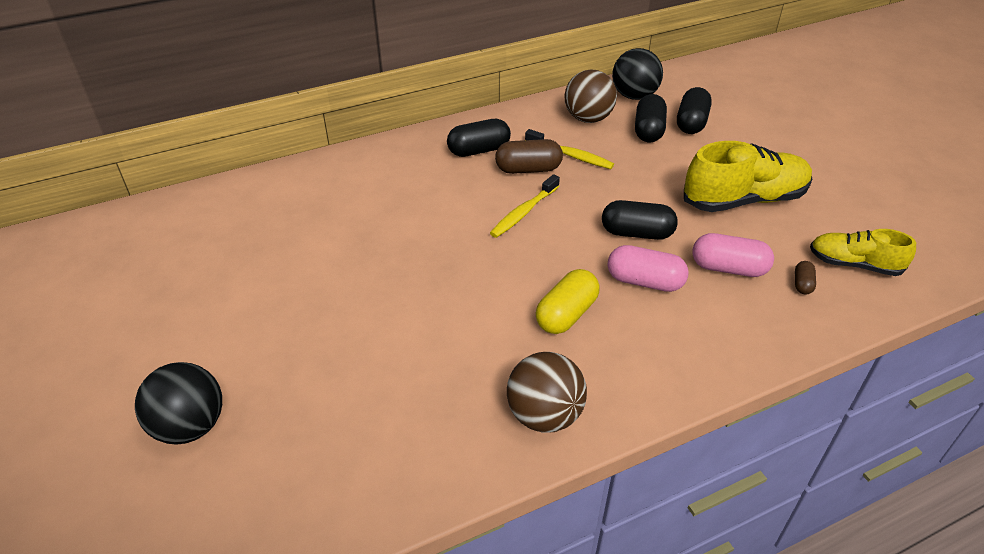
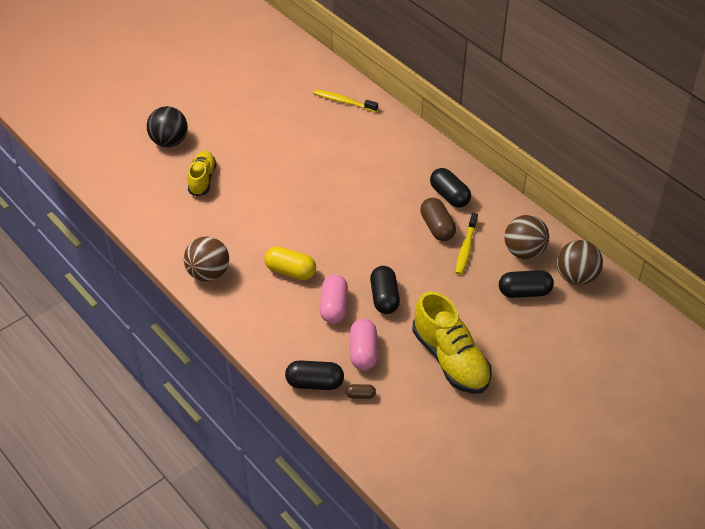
camera: 75 degrees right, 5 degrees up
yellow toothbrush [490,174,560,238] -> yellow toothbrush moved to [313,89,378,112]
black ball [612,48,663,100] -> brown ball [557,240,603,285]
black capsule [677,87,712,134] -> black capsule moved to [285,360,344,390]
yellow shoe [810,229,916,276] -> yellow shoe moved to [188,151,217,197]

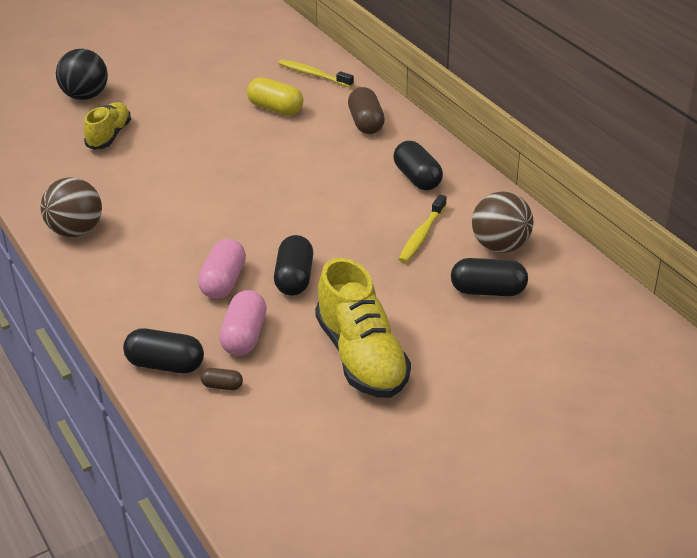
camera: 10 degrees right, 10 degrees down
yellow capsule [264,246,316,280] -> yellow capsule moved to [247,77,303,115]
brown capsule [420,198,456,241] -> brown capsule moved to [348,87,385,134]
brown ball [557,240,603,285] -> none

